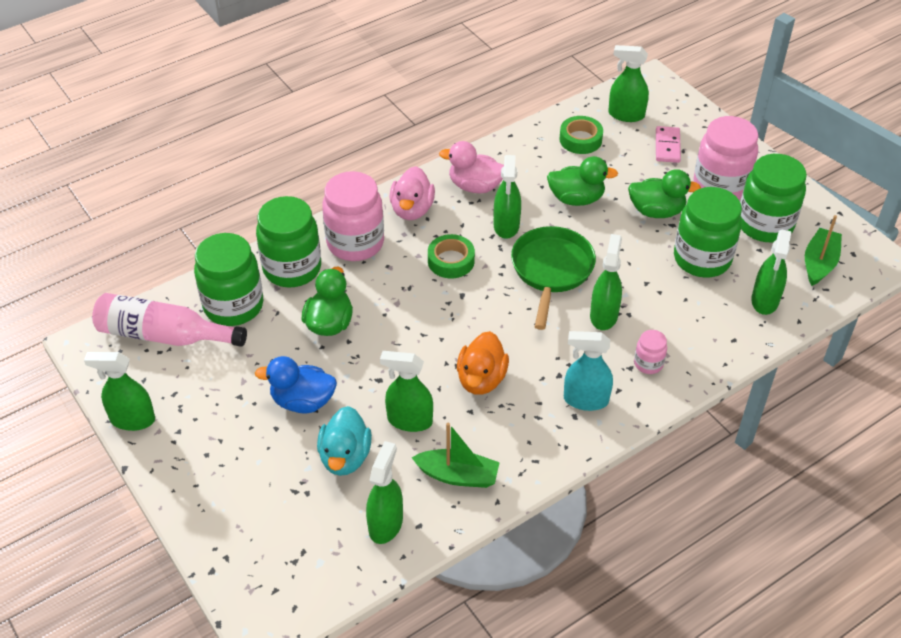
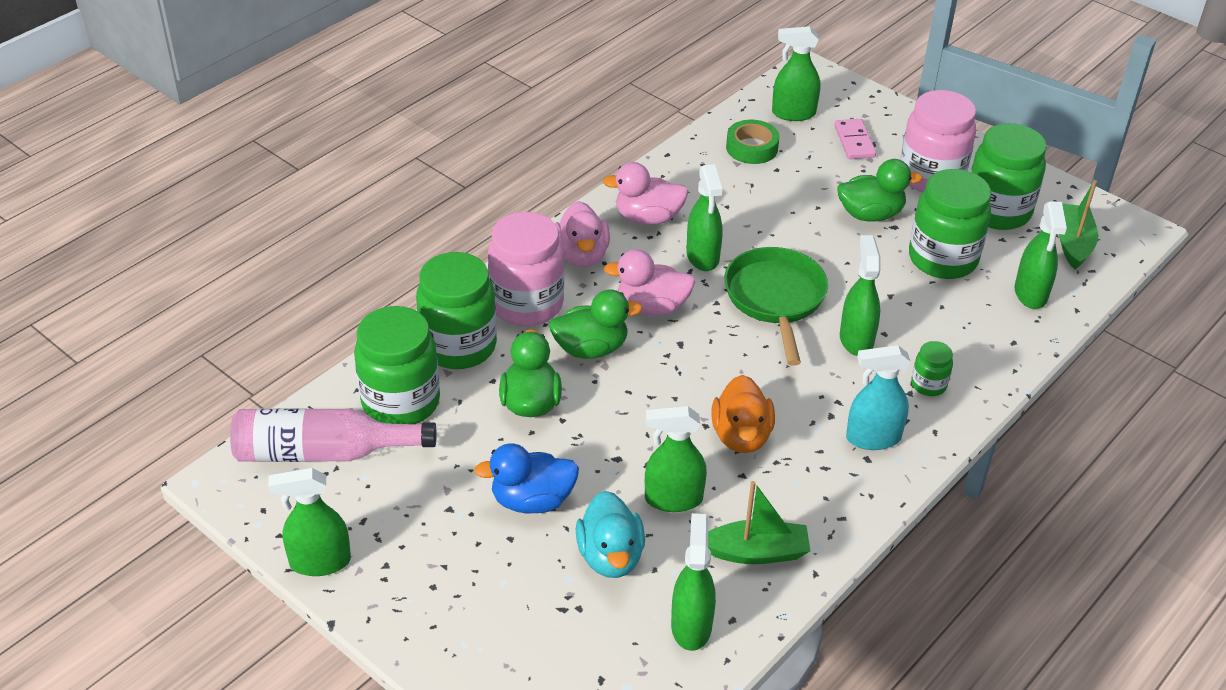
camera: 15 degrees left, 5 degrees down
green tape [428,234,475,278] -> pink duck [604,249,696,316]
green duck [547,156,618,206] -> green duck moved to [549,289,643,359]
pink jar [634,330,667,374] -> green jar [911,341,953,396]

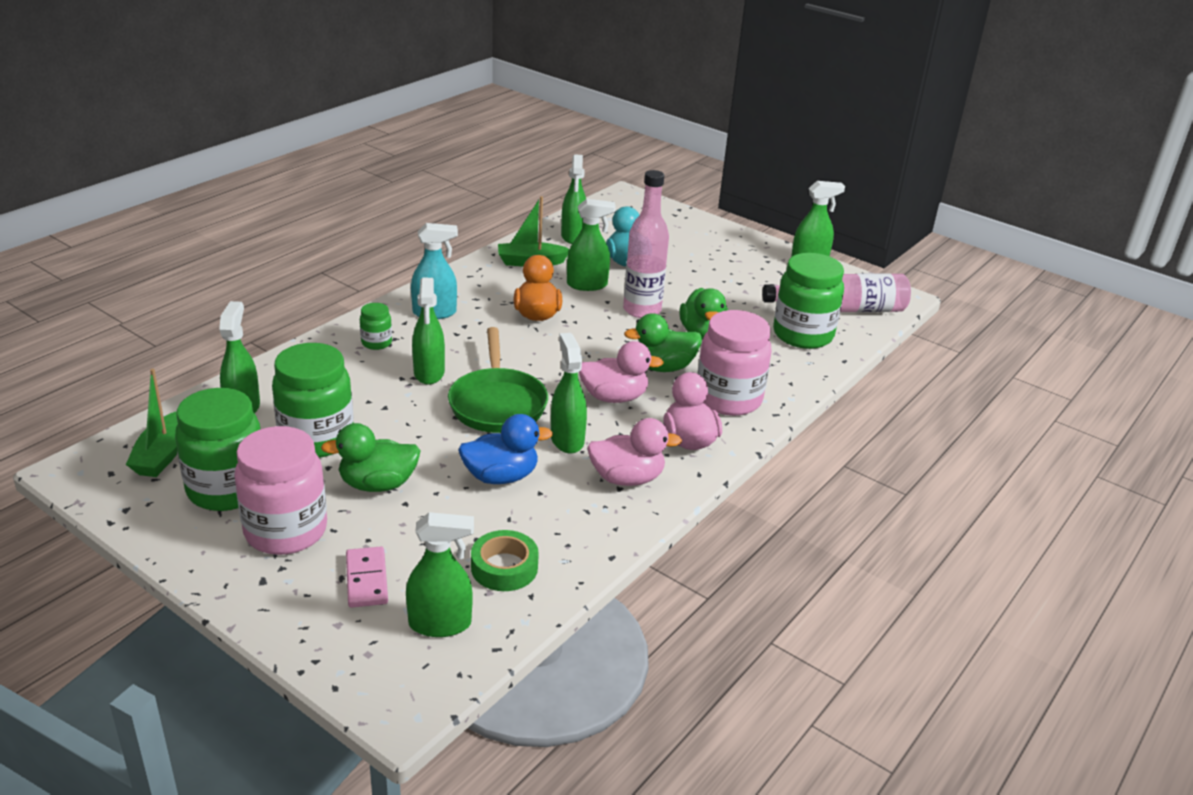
camera: 175 degrees right, 10 degrees down
green jar [416,252,497,369] -> none
blue duck [474,444,579,513] -> blue duck moved to [458,414,553,484]
none -> pink bottle [623,170,669,318]

